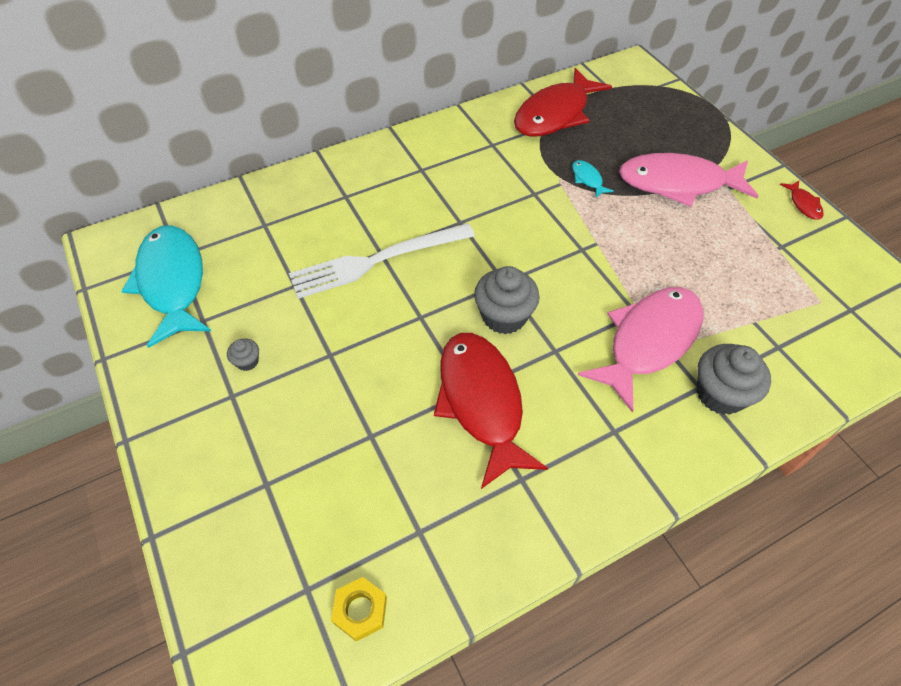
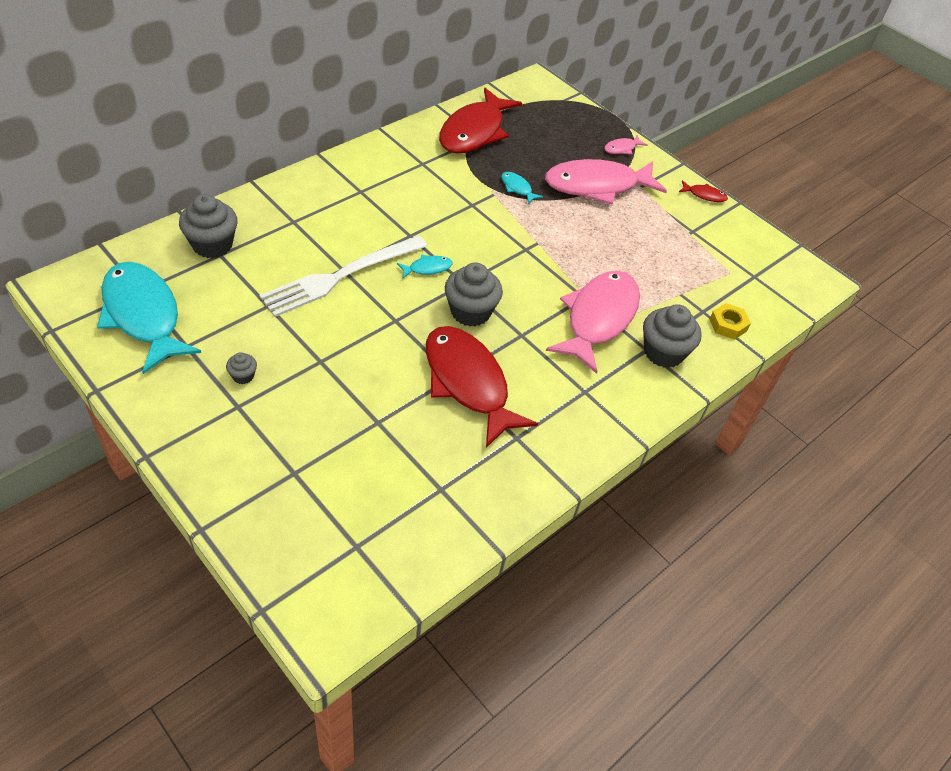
camera: 20 degrees left, 5 degrees down
yellow nut [331,577,387,641] -> yellow nut moved to [710,303,751,340]
red fish [780,181,823,220] -> red fish turned 45 degrees counterclockwise [679,180,728,202]
none -> grey cupcake [179,194,238,258]
none -> turquoise fish [397,254,452,278]
none -> pink fish [604,135,648,154]

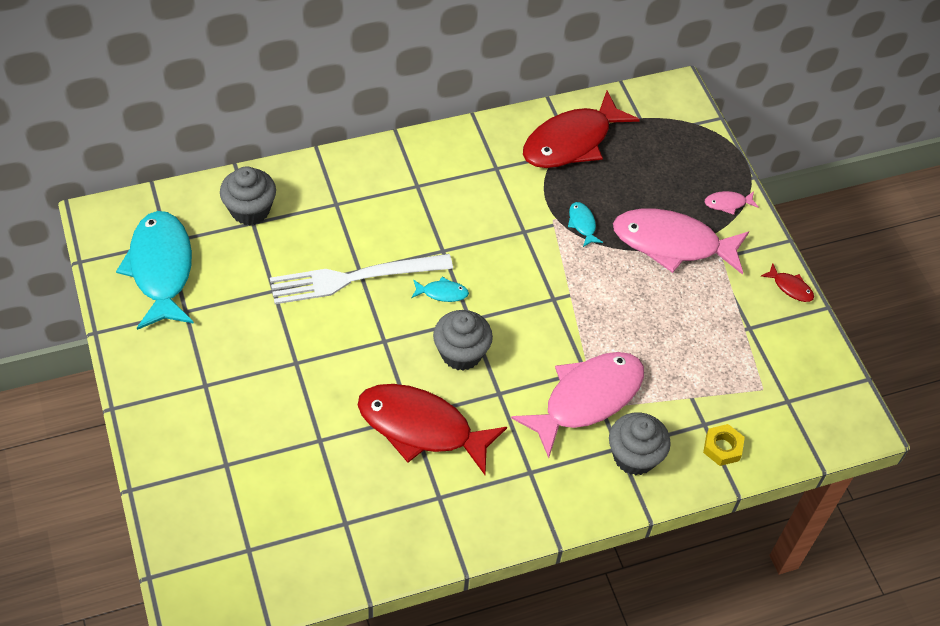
camera: 25 degrees right, 5 degrees up
grey cupcake [226,352,257,384] -> none
red fish [426,326,538,448] -> red fish turned 60 degrees counterclockwise [358,384,507,475]

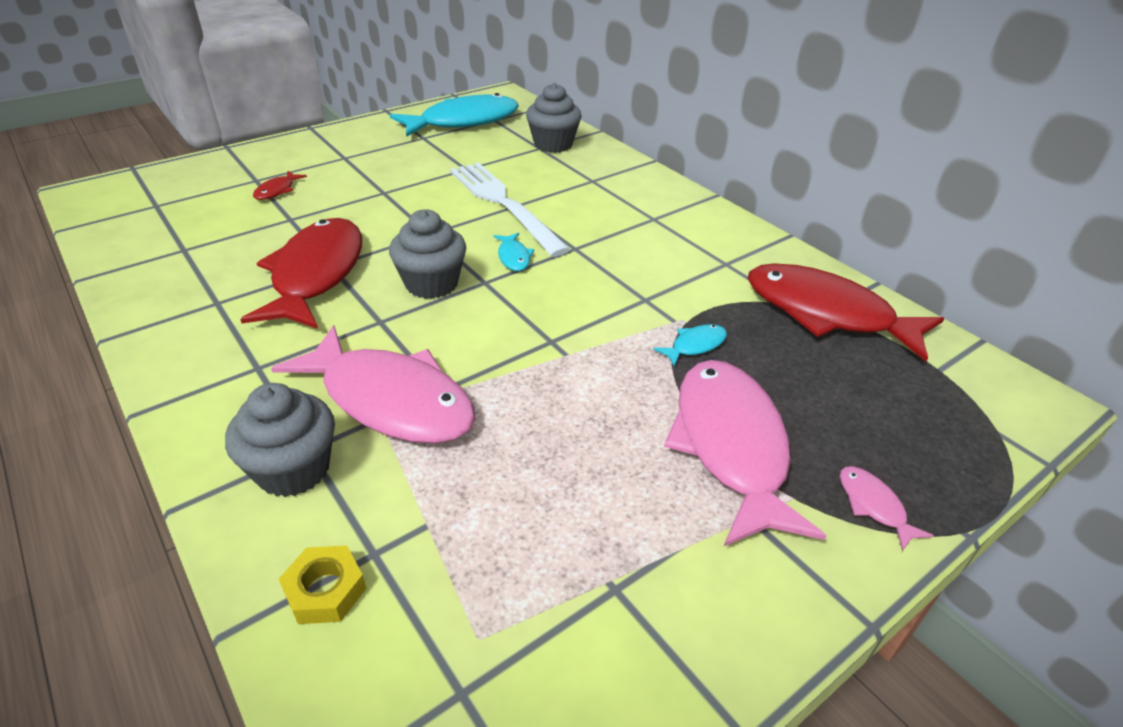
camera: 75 degrees right, 15 degrees down
red fish [761,263,814,302] -> red fish moved to [253,171,307,200]

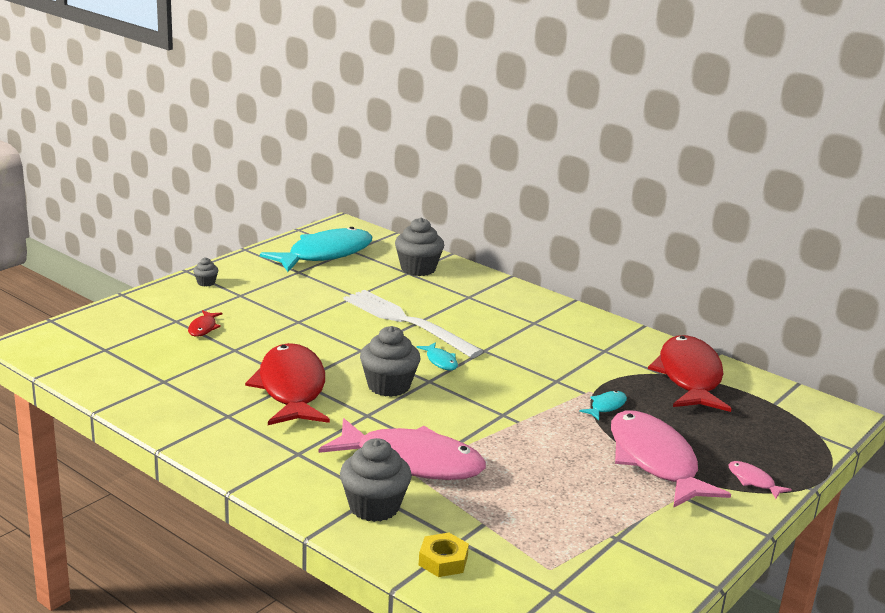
camera: 15 degrees left, 15 degrees down
red fish [748,263,944,362] -> red fish turned 75 degrees clockwise [648,335,731,412]
none -> grey cupcake [193,257,218,287]

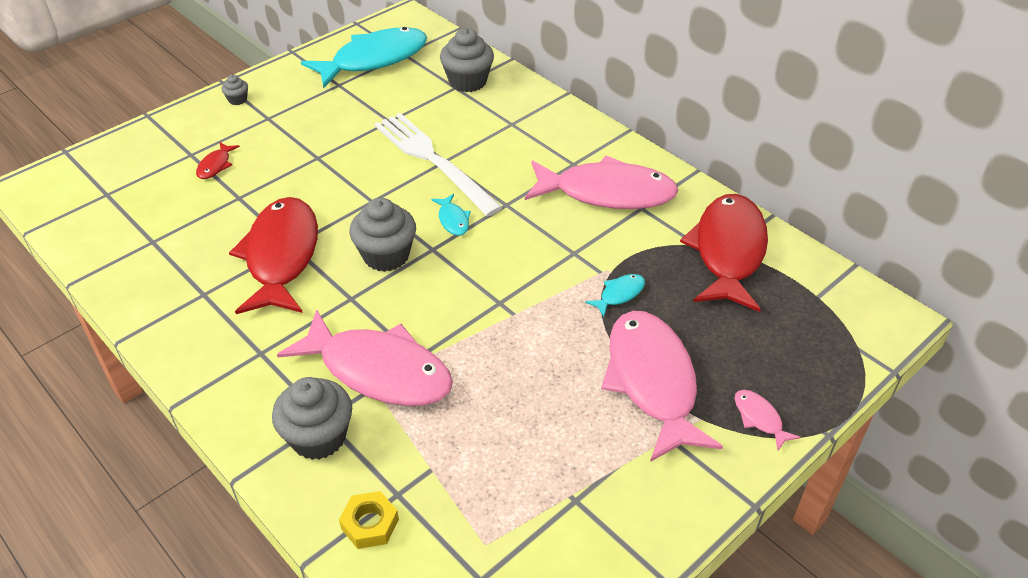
camera: 10 degrees right, 20 degrees up
none -> pink fish [525,156,678,209]

